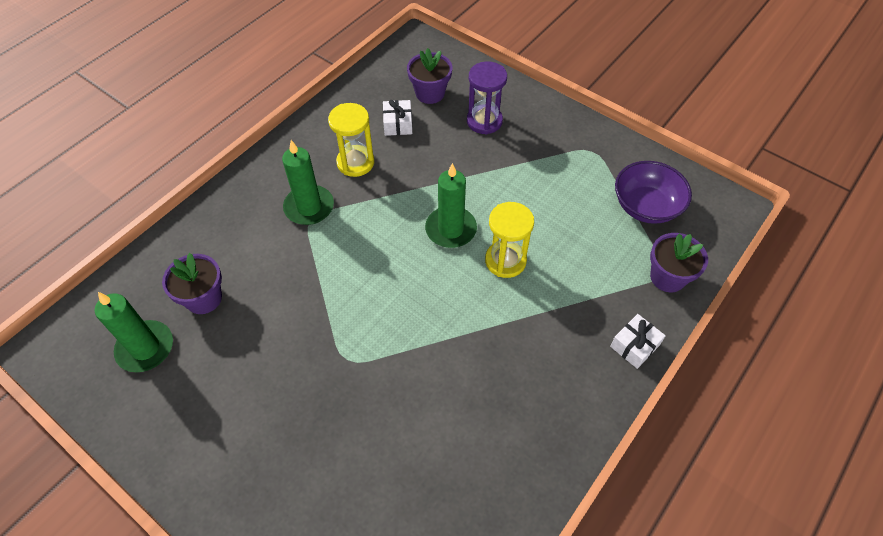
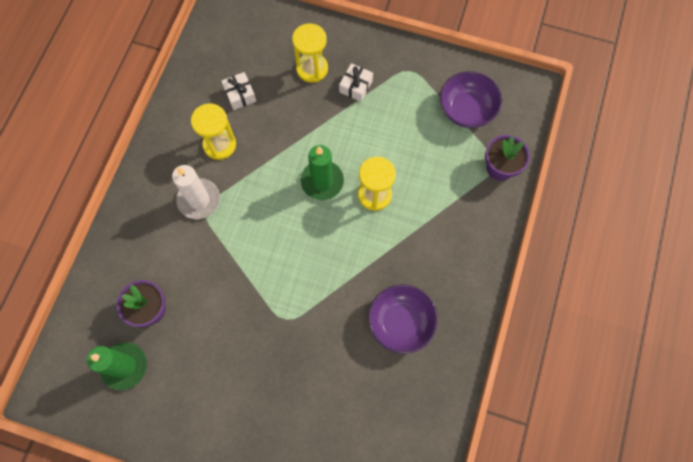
camera: 20 degrees left, 15 degrees up
green candle [282,140,334,225] -> white candle [172,165,220,219]
purple flower pot [407,48,452,104] -> none
purple hourglass [467,61,507,134] -> yellow hourglass [292,23,328,83]
white gift [610,314,666,369] -> white gift moved to [339,63,373,102]
none -> purple bowl [368,284,438,354]

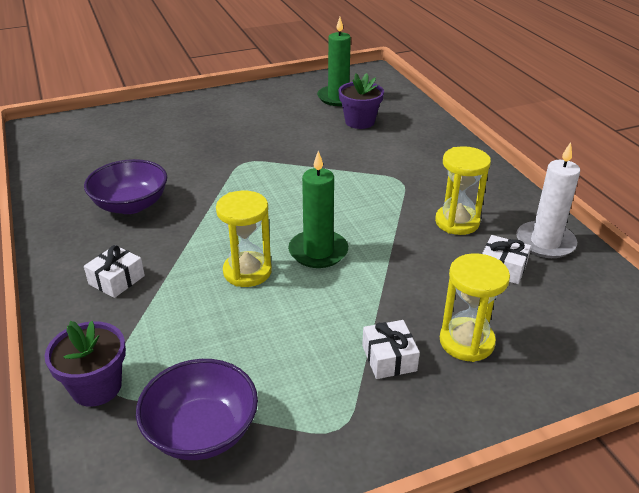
camera: 140 degrees right, 35 degrees down
white candle [172,165,220,219] -> white candle moved to [516,142,580,258]
none -> white gift [84,245,145,298]

